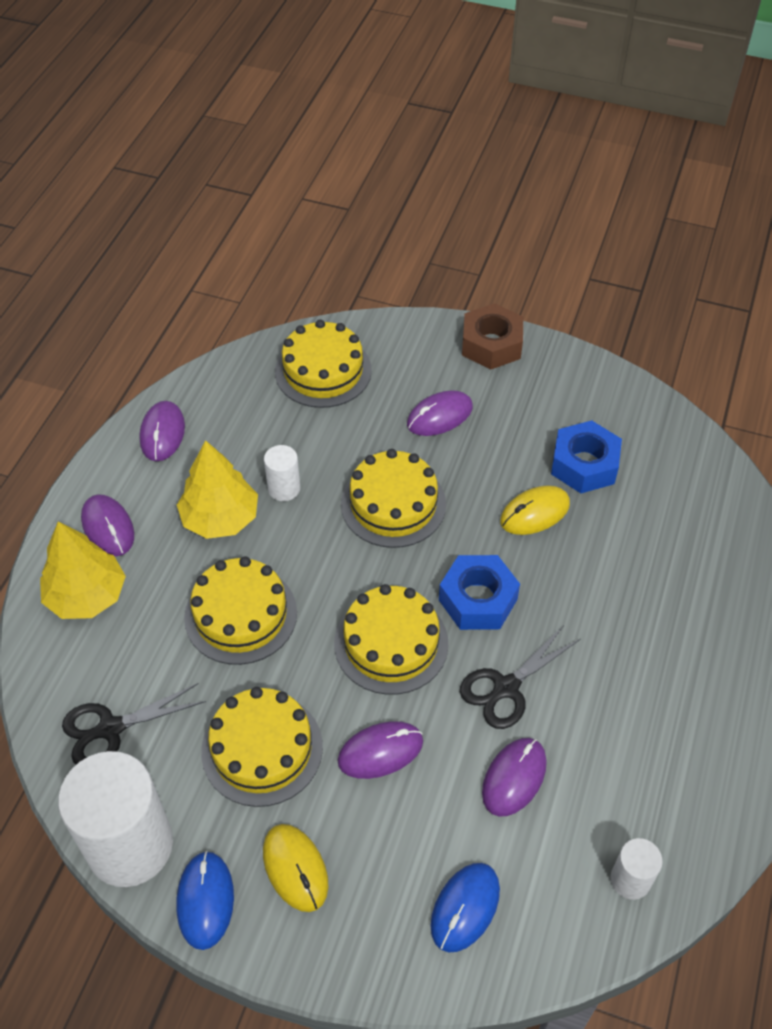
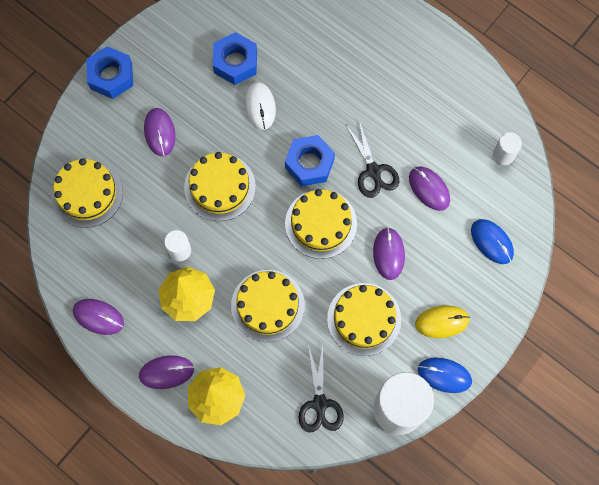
camera: 70 degrees left, 20 degrees up
brown nut [462,303,523,370] -> blue nut [86,46,133,99]
yellow mouse [500,486,570,535] -> white mouse [245,82,276,130]

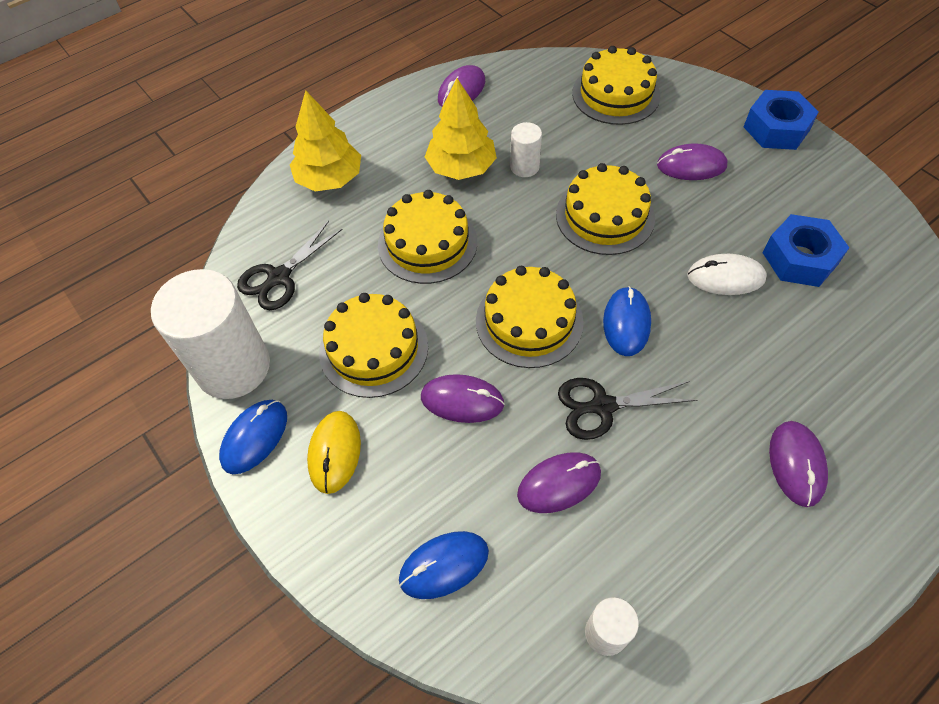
camera: 105 degrees right, 15 degrees down
purple mouse [139,355,194,389] -> purple mouse moved to [769,421,828,507]
blue nut [285,135,335,186] -> blue mouse [603,286,651,356]
black scissors [299,345,344,432] -> black scissors turned 60 degrees counterclockwise [237,221,343,310]

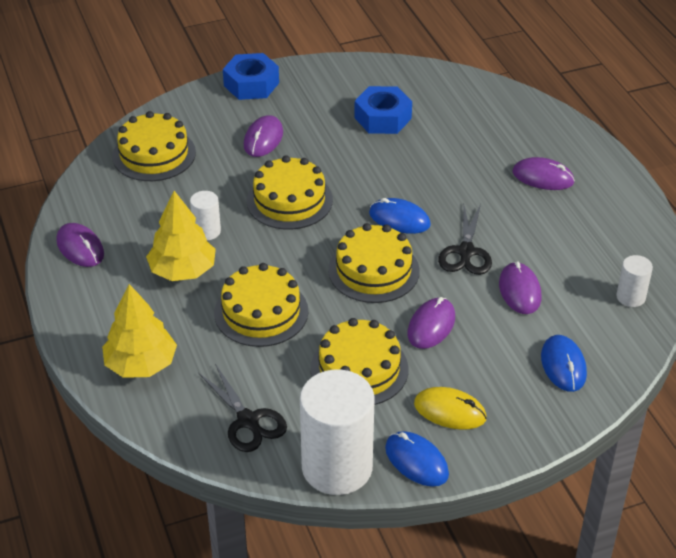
camera: 75 degrees left, 15 degrees down
white mouse [687,254,767,295] -> none

